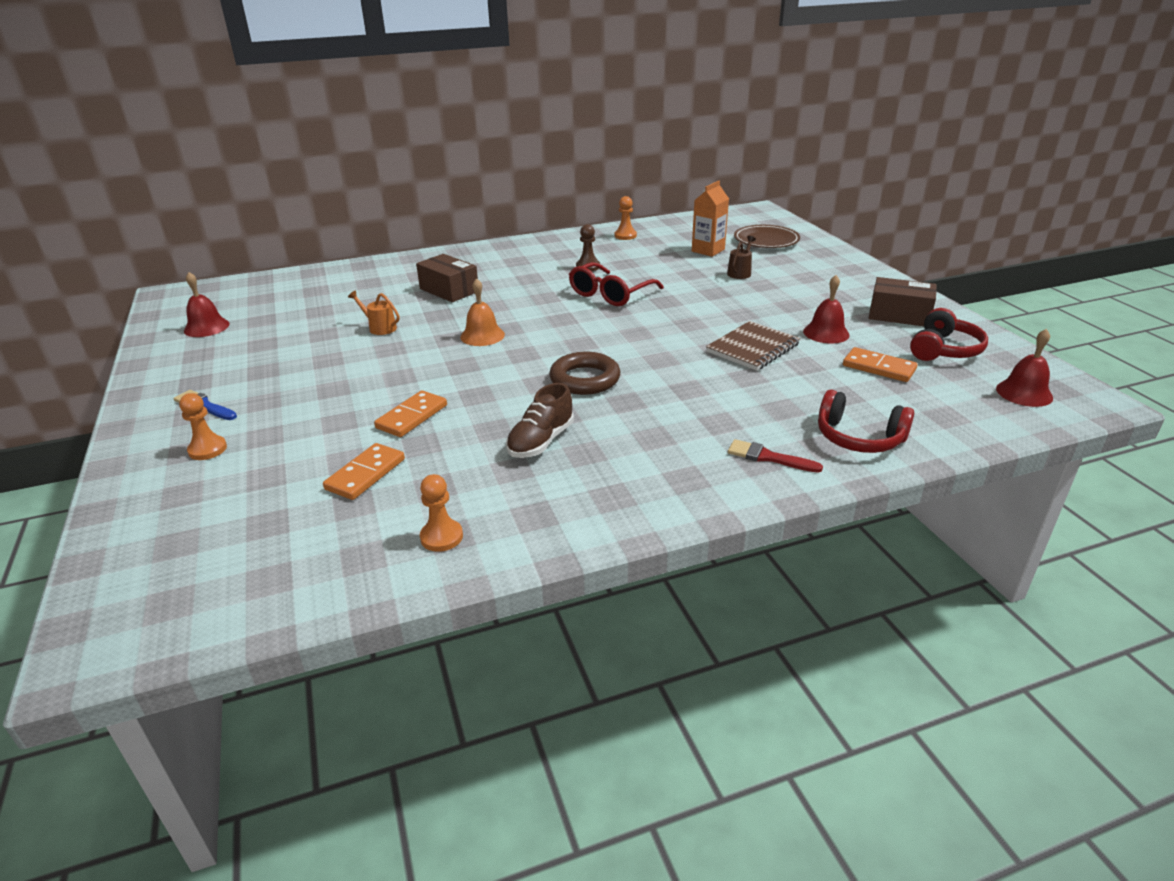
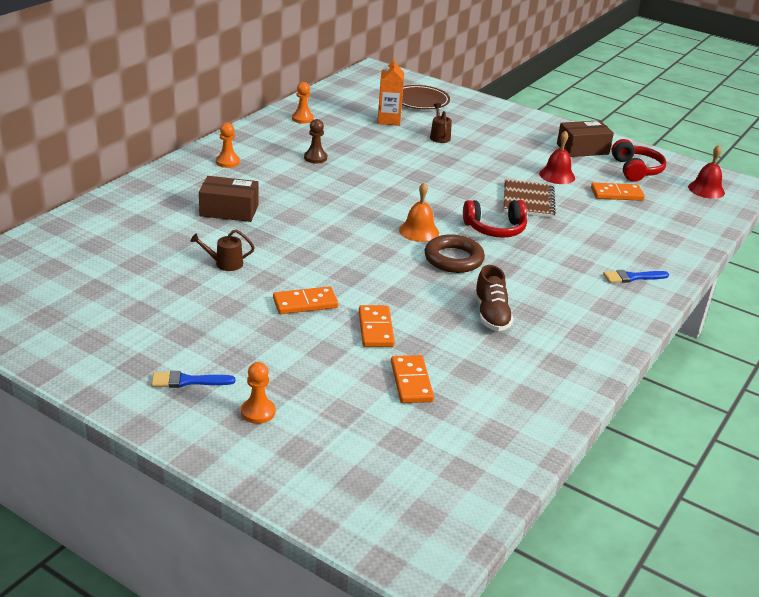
camera: 40 degrees left, 0 degrees up
red bell [184,272,230,337] -> none
orange watering can [348,291,400,335] -> brown watering can [191,230,255,271]
orange pawn [420,474,463,552] -> orange pawn moved to [216,123,240,168]
orange bell [460,278,505,346] -> orange bell moved to [399,182,439,242]
red glasses [569,262,664,306] -> none
red brush [728,439,823,473] -> blue brush [603,270,669,283]
red headphones [818,390,914,453] -> red headphones moved to [463,200,527,238]
none -> orange domino [273,286,338,314]

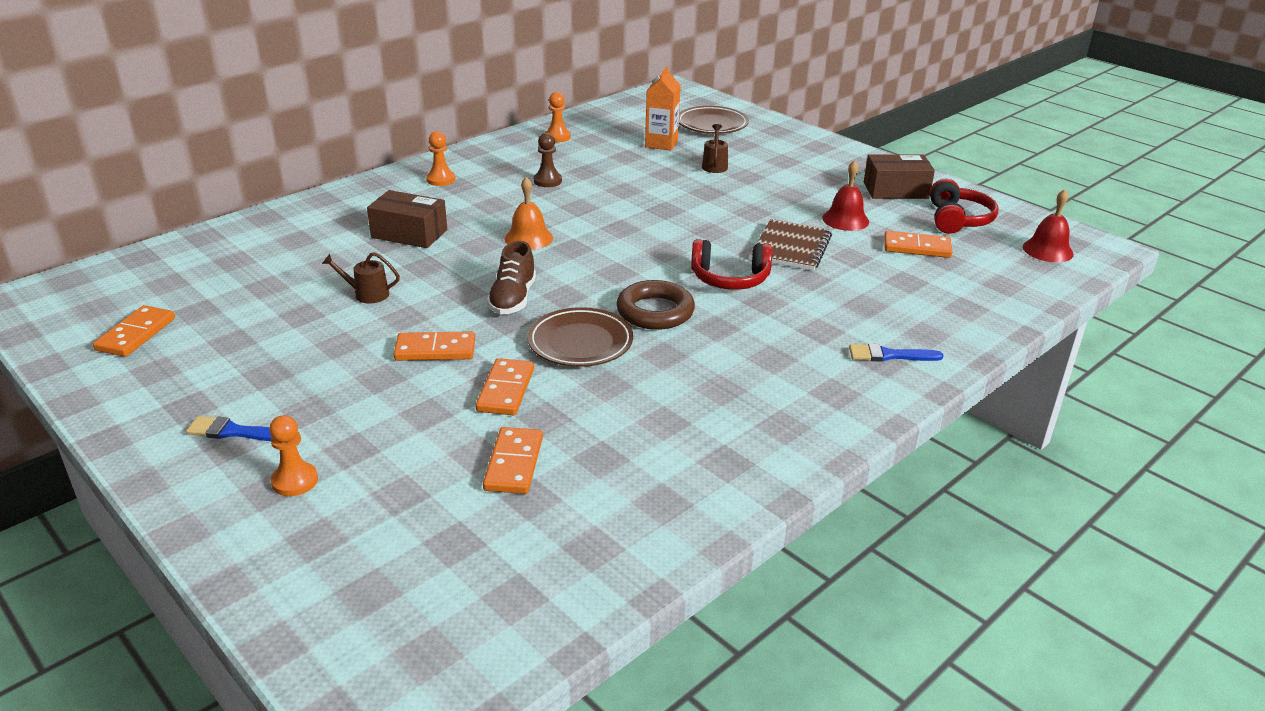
camera: 15 degrees right, 0 degrees up
orange bell [399,182,439,242] -> orange bell moved to [505,177,553,250]
brown shoe [474,265,514,331] -> brown shoe moved to [487,241,536,315]
none -> orange domino [93,305,175,357]
none -> brown plate [527,307,633,367]

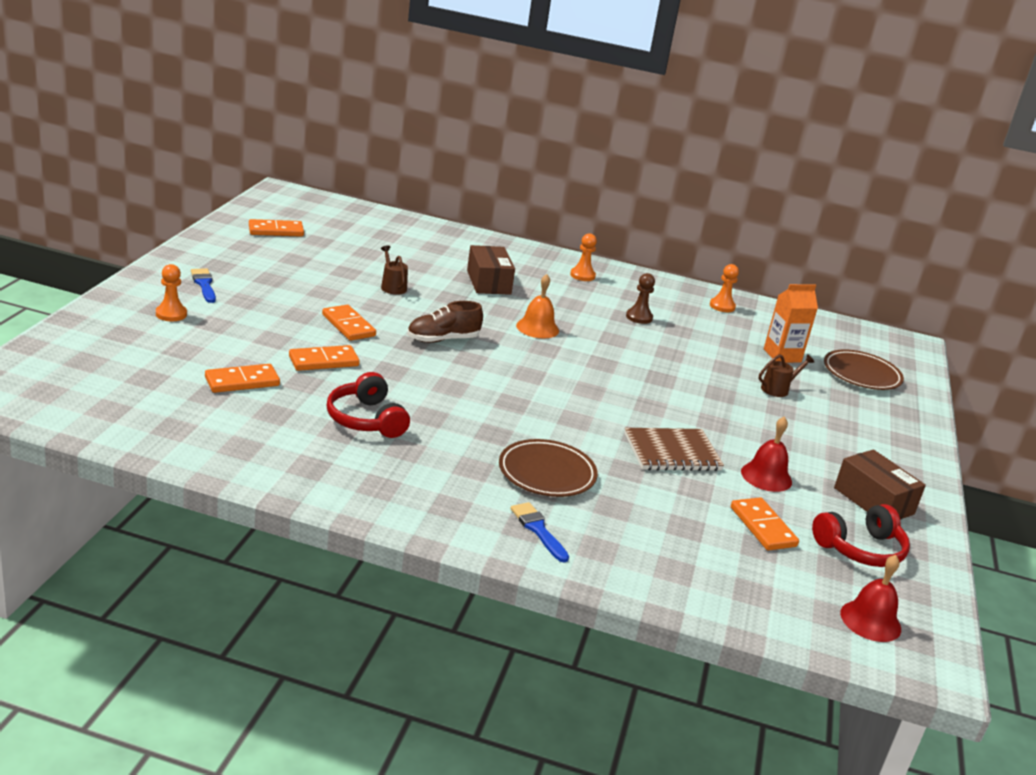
camera: 55 degrees right, 5 degrees down
brown plate [527,307,633,367] -> brown plate moved to [499,439,598,497]
brown ring [616,280,695,330] -> none
red headphones [691,239,772,290] -> red headphones moved to [326,372,410,438]

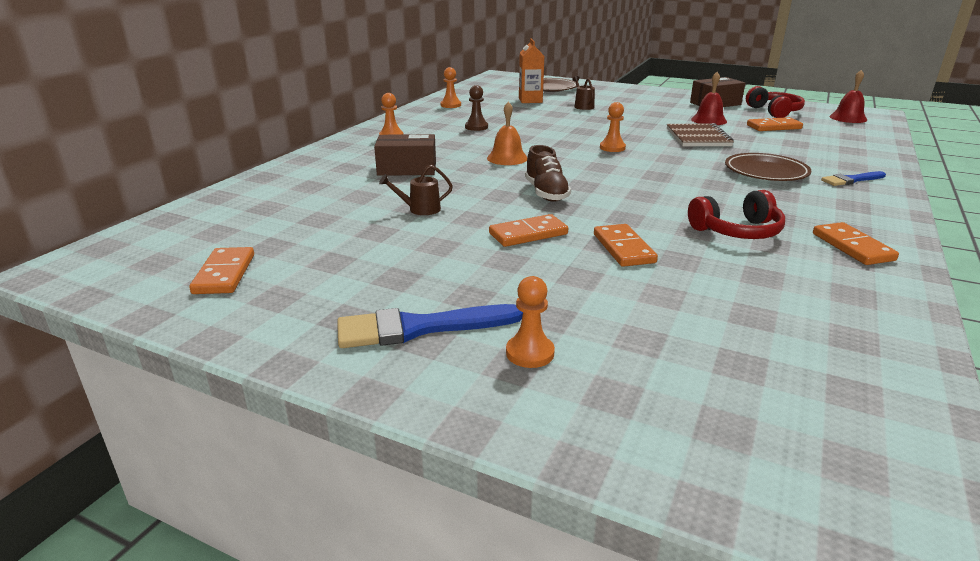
camera: 75 degrees left, 0 degrees up
blue brush [191,268,216,303] -> blue brush [337,304,523,348], size x1.65
orange domino [205,364,280,393] -> orange domino moved to [813,222,899,265]
none -> orange pawn [600,102,626,152]

